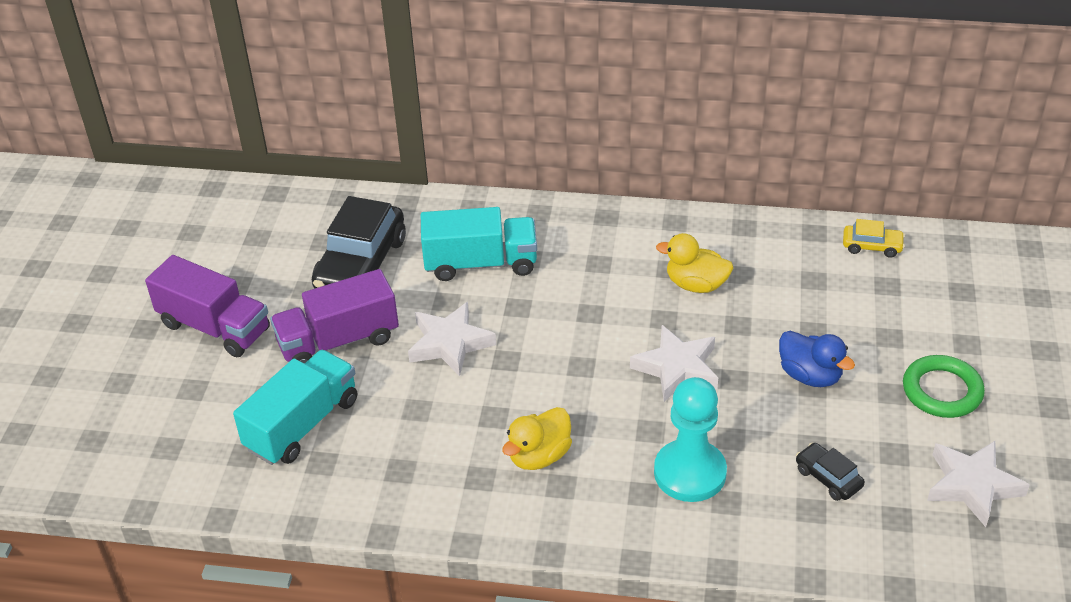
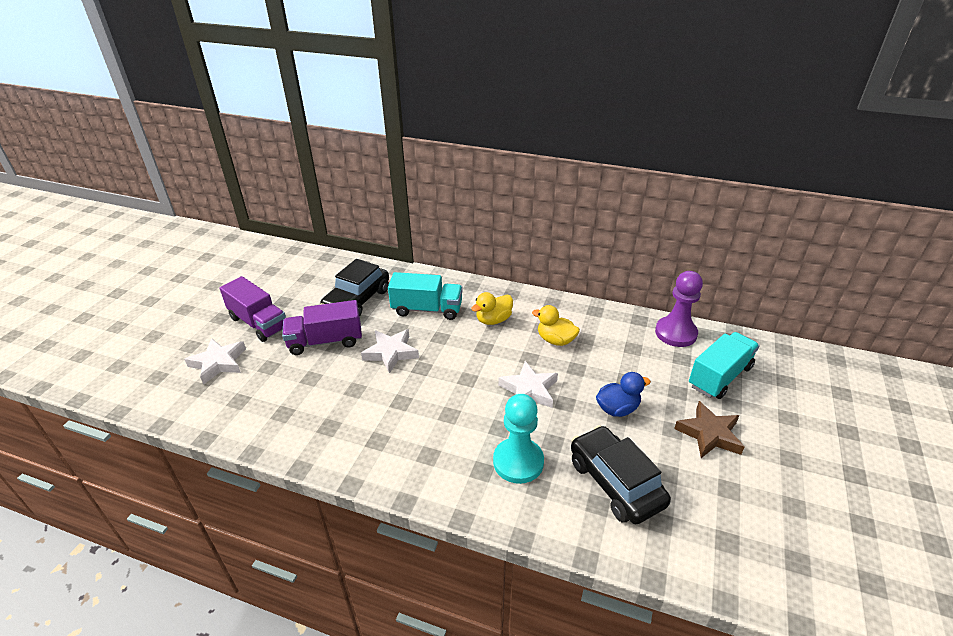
camera: 10 degrees right, 5 degrees down
turquoise truck [233,350,357,465] -> turquoise truck moved to [689,332,760,399]
yellow duck [502,407,572,470] -> yellow duck moved to [471,292,513,325]
blue duck [779,331,855,387] -> blue duck turned 75 degrees counterclockwise [596,372,651,417]
black car [796,442,865,501] -> black car [571,425,671,524], size x2.11
yellow car [843,219,905,258] -> purple pawn [655,271,703,347]
green ring [903,355,985,418] -> brown star [674,401,744,458]
white star [927,441,1030,527] -> white star moved to [184,338,246,385]

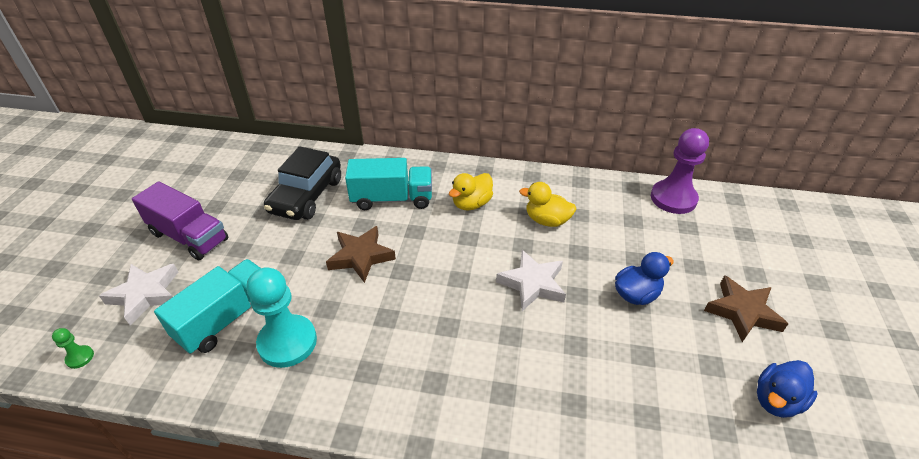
camera: 10 degrees left, 5 degrees up
purple truck [282,300,362,355] -> none
white star [361,329,419,374] -> brown star [326,226,396,283]
turquoise pawn [493,394,544,484] -> turquoise pawn moved to [247,267,317,368]
black car [571,425,671,524] -> none
turquoise truck [689,332,760,399] -> turquoise truck moved to [154,259,260,354]
none -> green pawn [52,328,94,369]
none -> blue duck [757,360,818,418]

